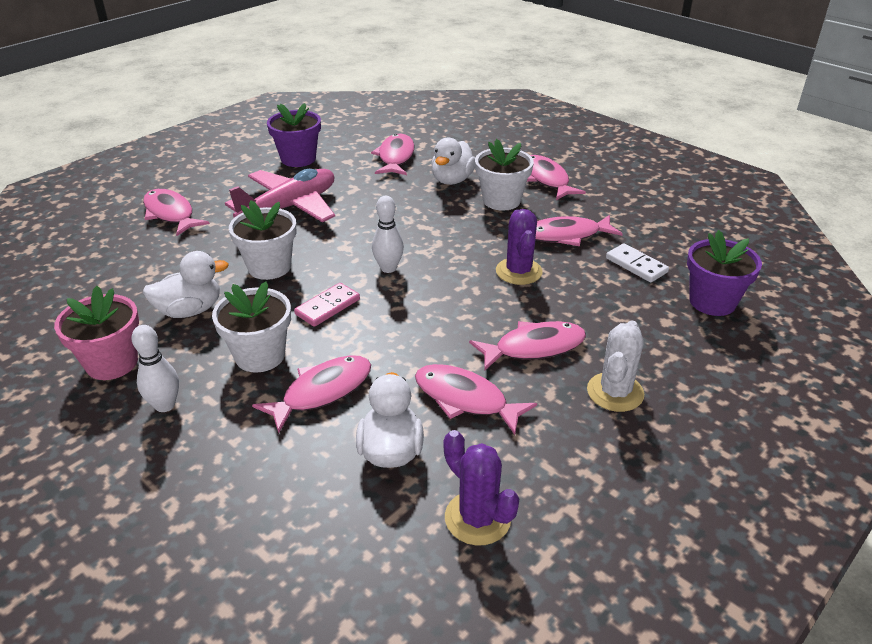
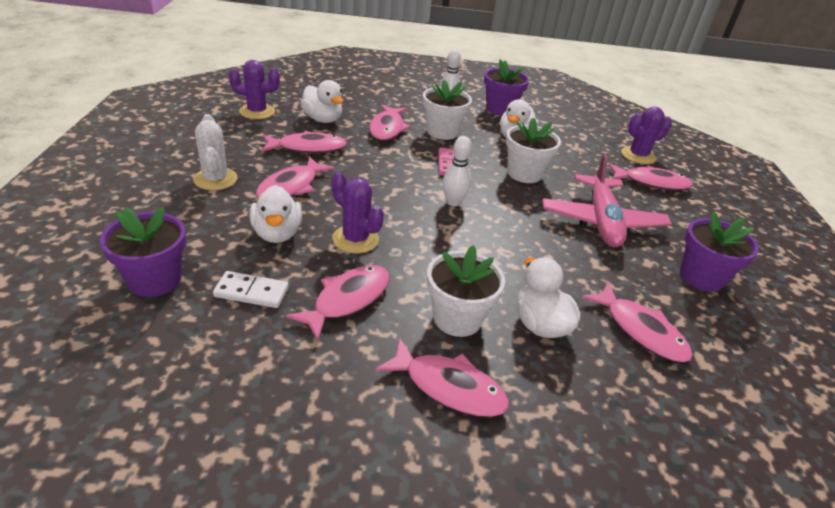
camera: 135 degrees right, 0 degrees up
pink flower pot [54,286,139,380] -> purple flower pot [484,59,529,116]
none -> white duck [249,185,302,243]
none -> purple cactus [621,107,672,164]

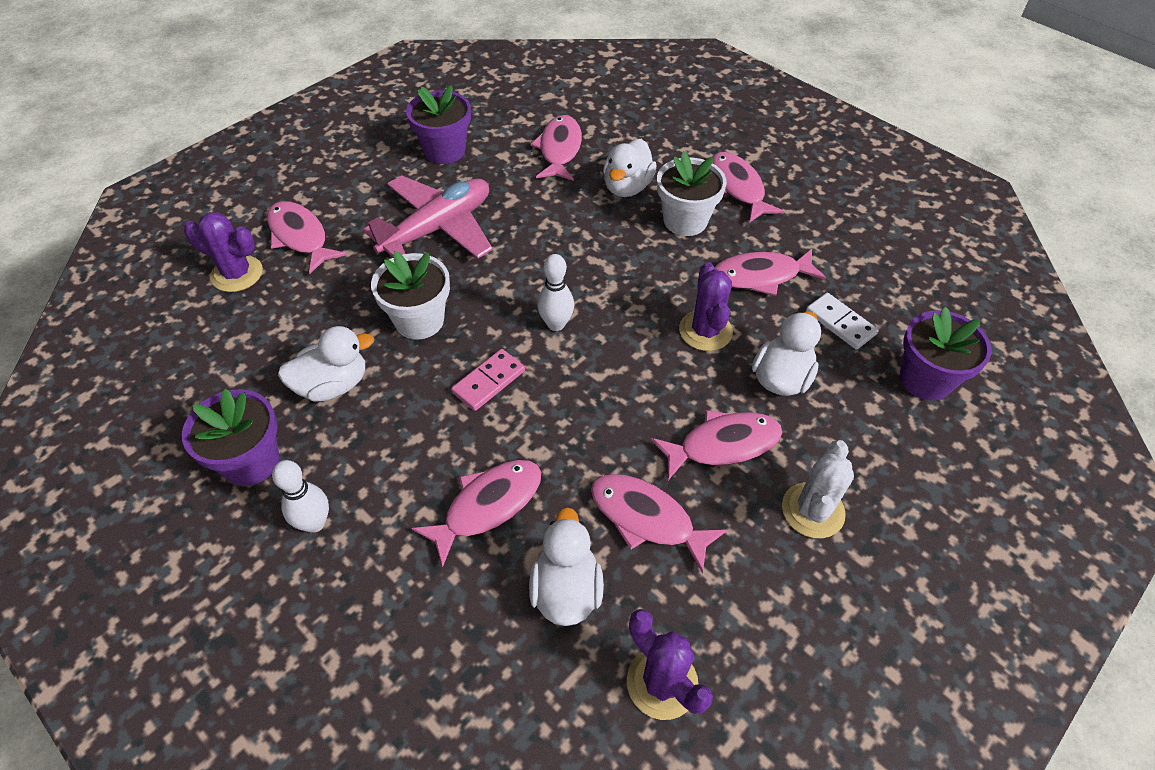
camera: 135 degrees left, 15 degrees up
white flower pot [423,79,472,140] -> none

